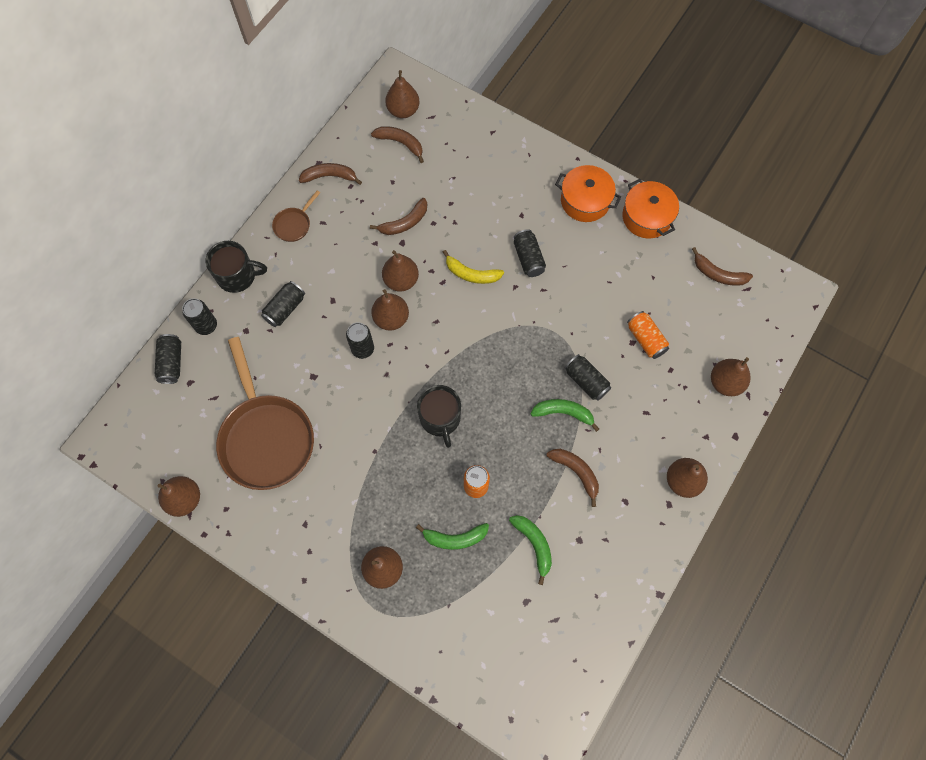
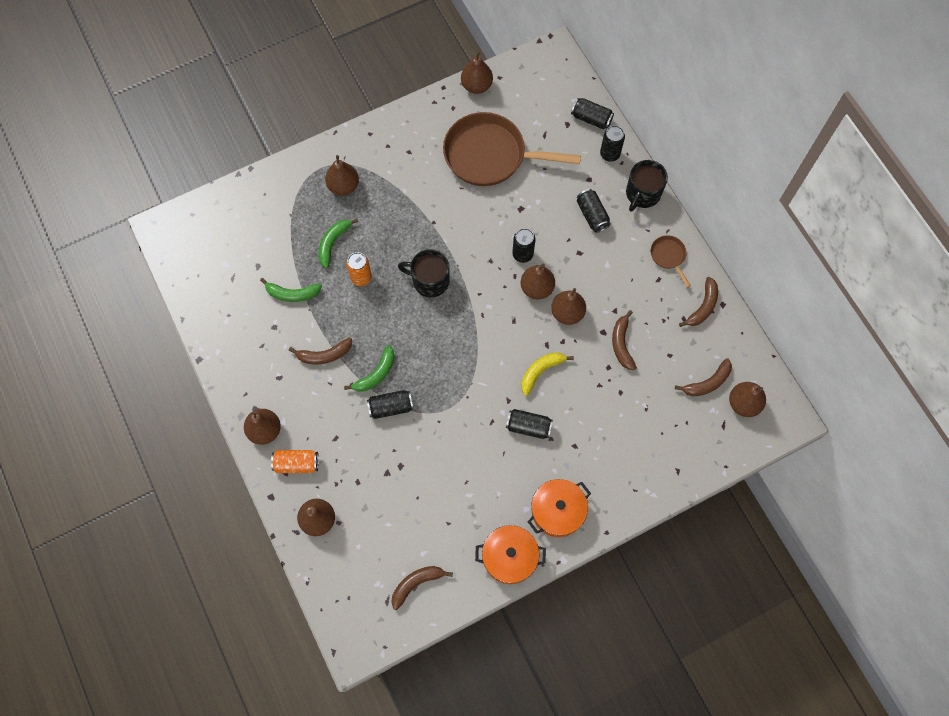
camera: 120 degrees right, 0 degrees up
orange can [627,311,669,359] -> orange can moved to [271,450,319,473]

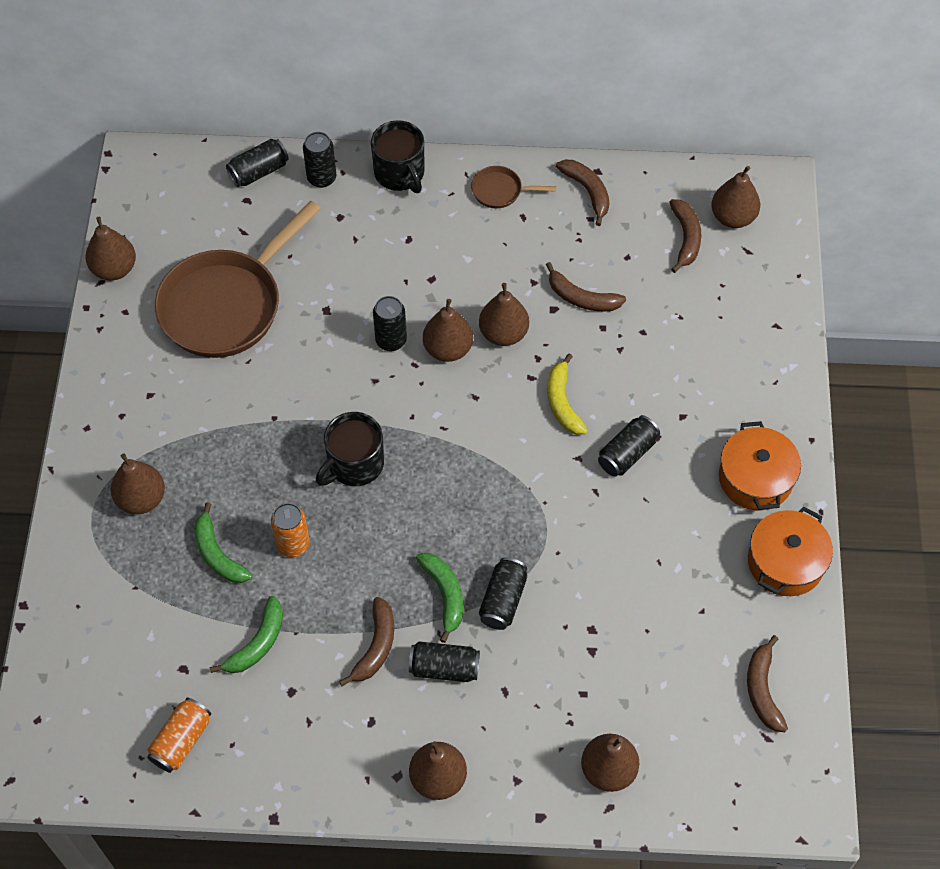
camera: 60 degrees left, 10 degrees down
orange can [271,450,319,473] -> orange can moved to [147,698,211,773]
black can [577,189,610,233] -> black can moved to [409,641,480,682]

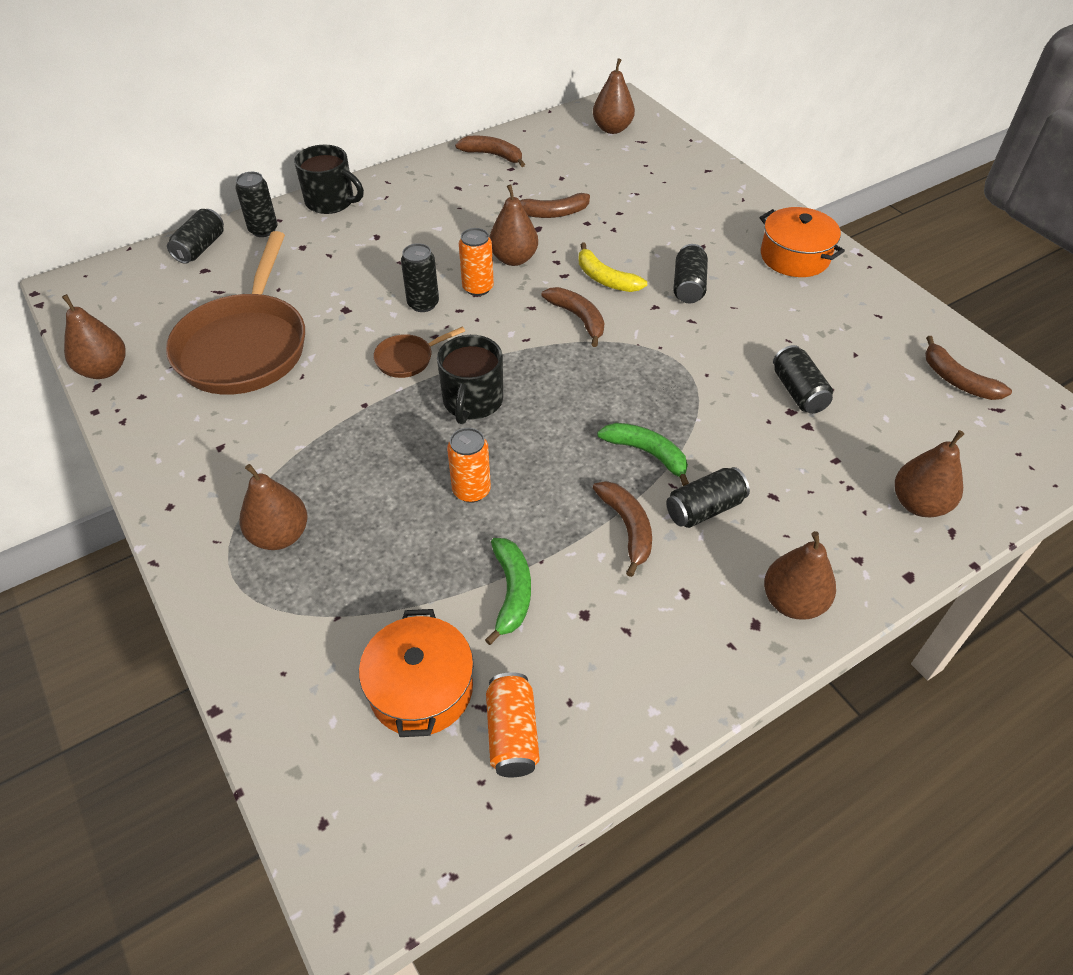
camera: 35 degrees left, 10 degrees down
green banana [194,502,252,583] -> none
brown pear [423,299,473,362] -> orange can [459,228,494,296]
brown pan [471,166,556,208] -> brown pan moved to [373,327,465,378]
black can [479,558,527,630] -> black can moved to [773,345,833,414]
brown banana [669,199,701,273] -> brown banana moved to [541,287,604,347]
orange pot [748,507,833,596] -> orange pot moved to [359,609,474,737]

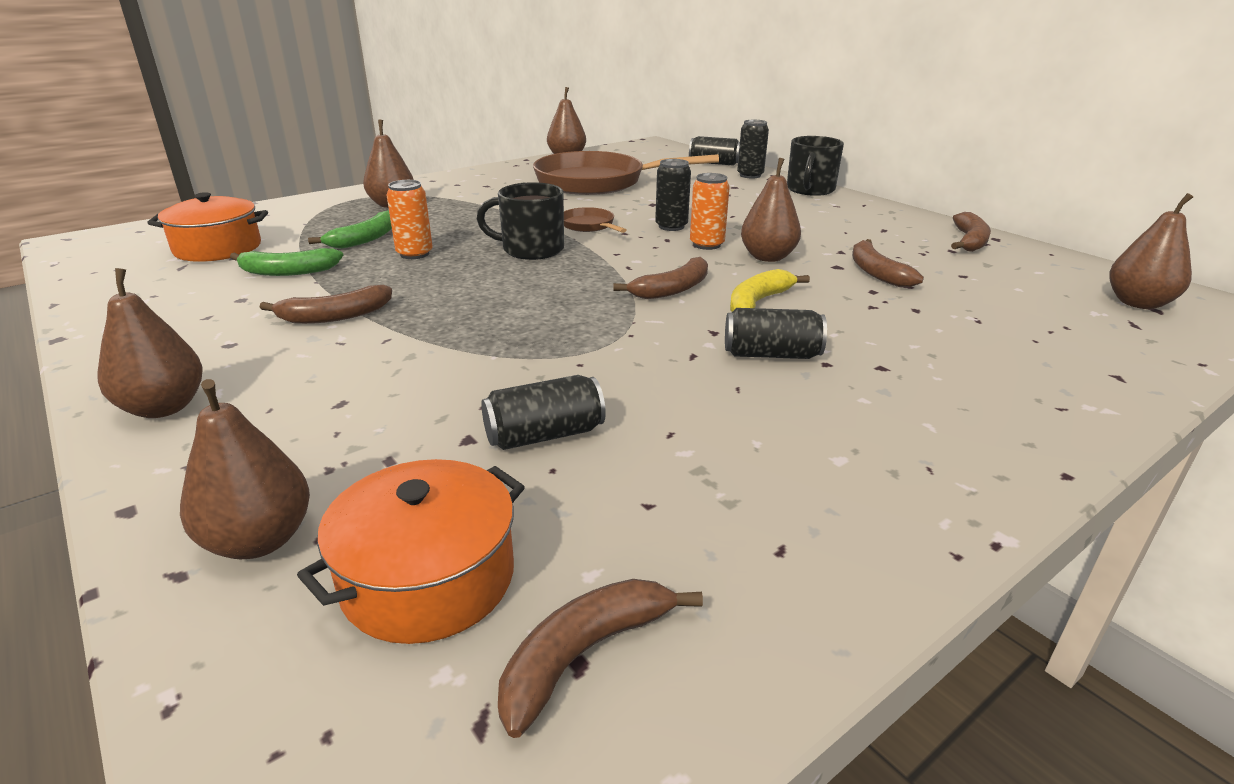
camera: 85 degrees right, 20 degrees down
orange can [486,672,540,777] -> none
green banana [597,423,689,486] -> green banana moved to [308,210,392,249]
black can [666,467,750,528] -> none
orange pot [760,207,845,277] -> orange pot moved to [297,459,525,644]

